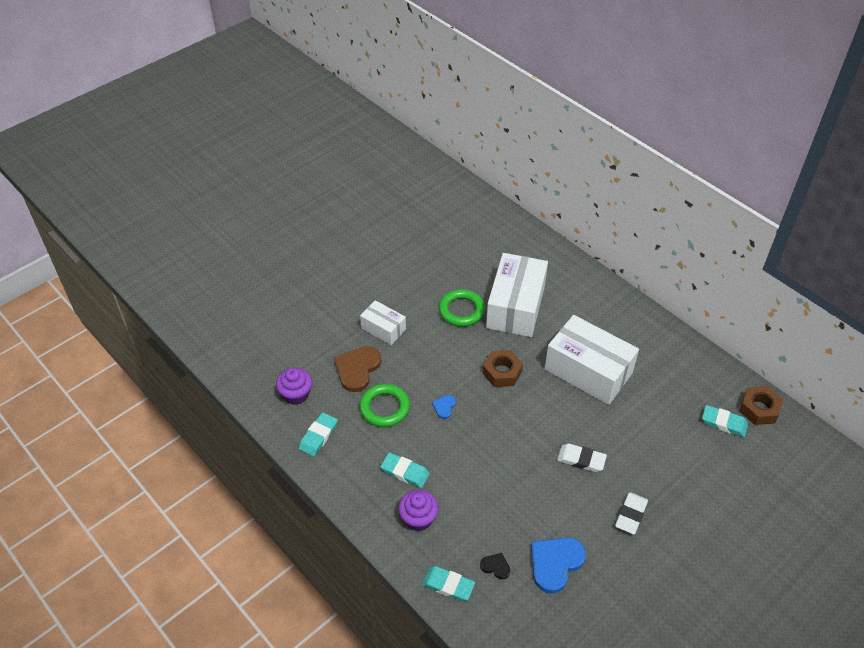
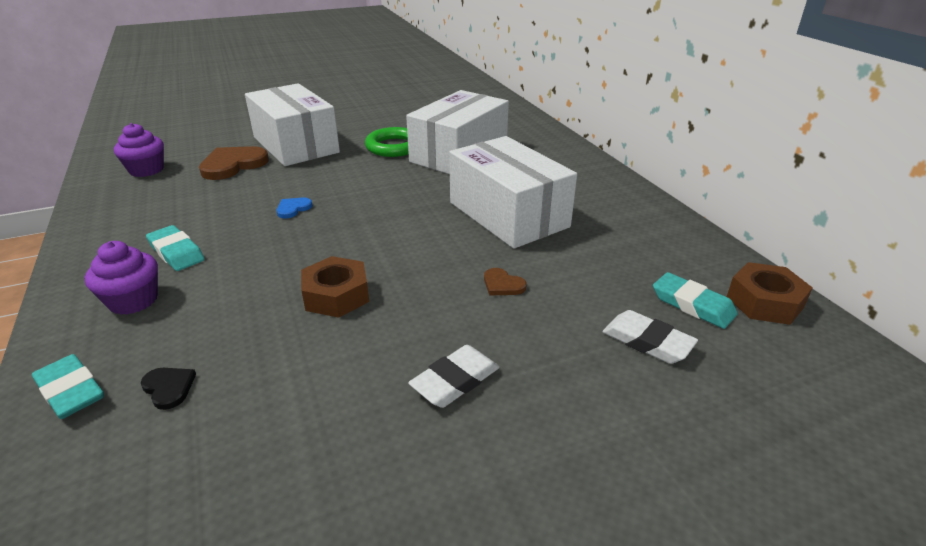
camera: 20 degrees right, 15 degrees down
turquoise eraser [299,412,338,456] -> none
green ring [359,384,410,427] -> none
white box [360,300,406,345] -> white box [245,83,340,166], size x1.89
brown nut [482,350,523,387] -> brown nut moved to [301,256,369,318]
blue heart [531,537,586,594] -> none
white eraser [557,443,607,472] -> white eraser moved to [603,310,698,364]
none -> brown heart [484,268,527,296]

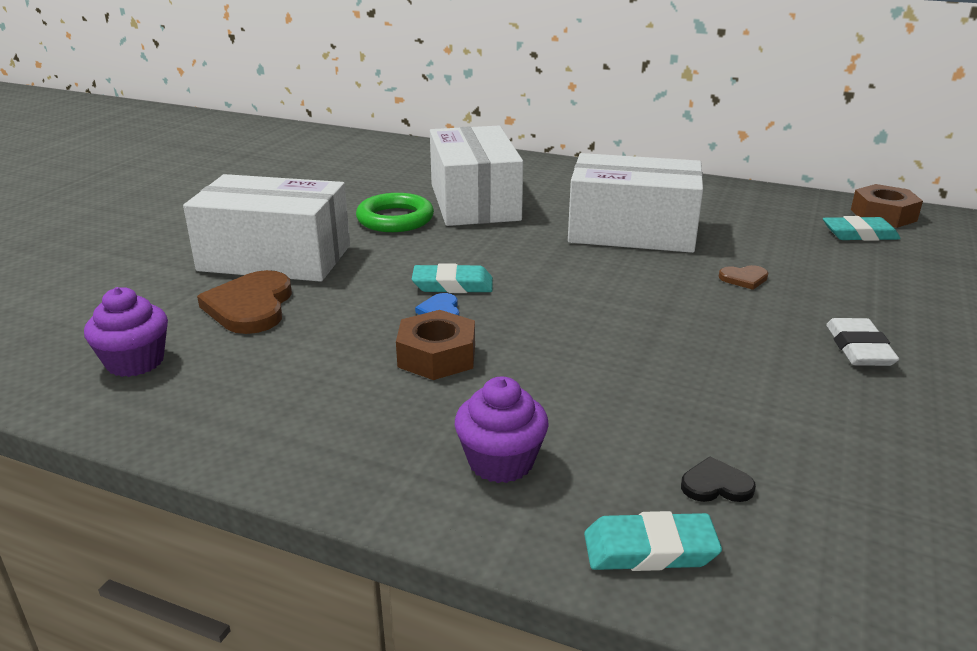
camera: 45 degrees left, 5 degrees down
turquoise eraser [146,225,205,271] -> turquoise eraser moved to [412,264,493,293]
brown nut [301,256,369,318] -> brown nut moved to [396,310,475,380]
white eraser [603,310,698,364] -> none

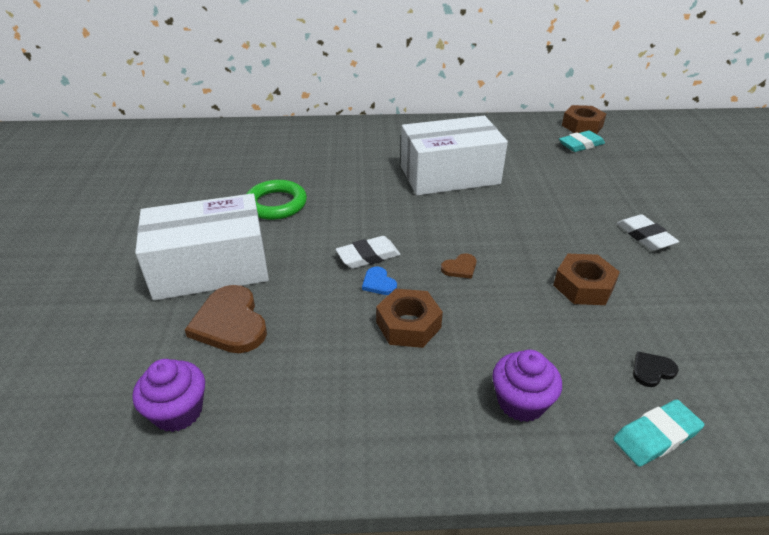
camera: 25 degrees left, 10 degrees up
turquoise eraser [412,264,493,293] -> white eraser [336,236,401,269]
white box [430,126,523,226] -> none
brown heart [719,265,768,290] -> brown heart moved to [441,253,477,279]
none -> brown nut [553,254,620,305]

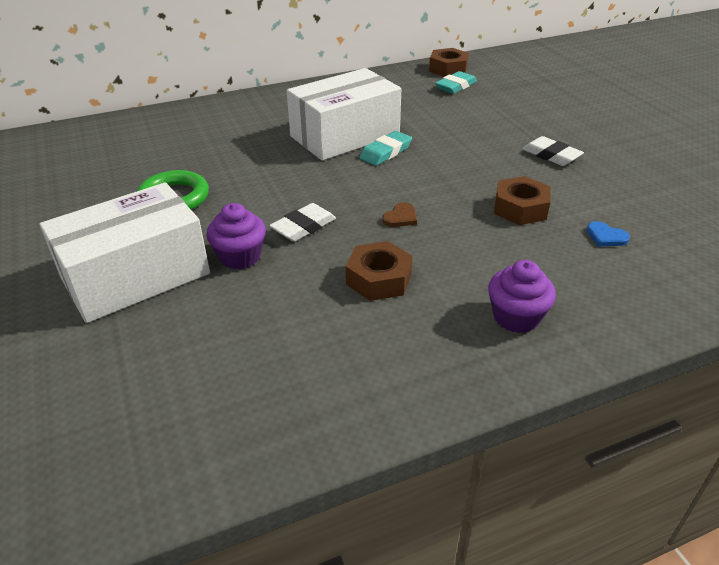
camera: 20 degrees left, 0 degrees up
purple cupcake [132,359,205,432] -> purple cupcake moved to [206,203,266,269]
brown heart [185,285,267,353] -> none
blue heart [362,267,397,295] -> blue heart moved to [587,221,630,246]
turquoise eraser [613,399,704,467] -> turquoise eraser moved to [359,131,412,166]
black heart [633,351,679,387] -> none

